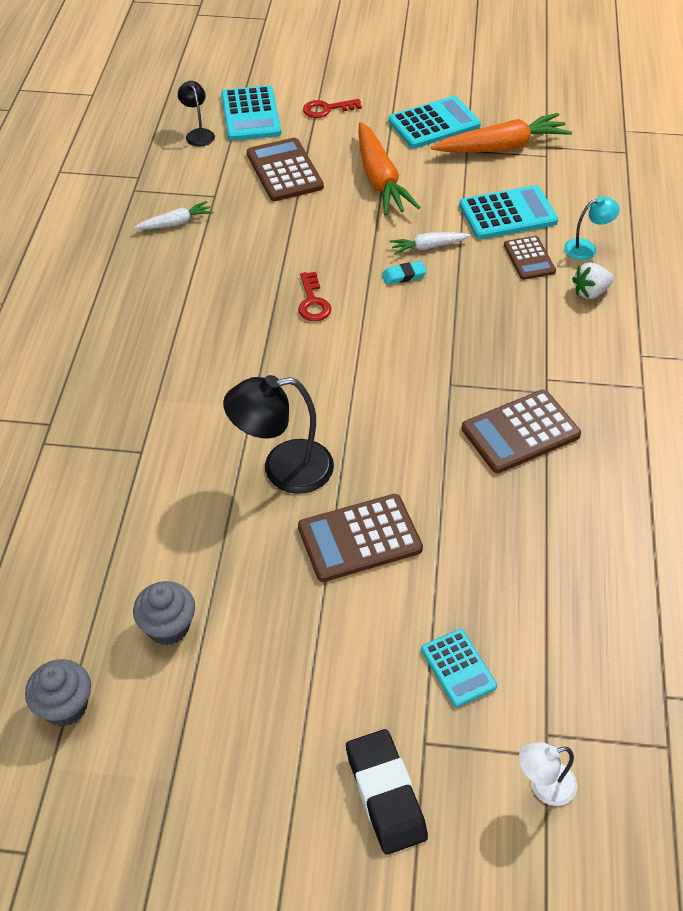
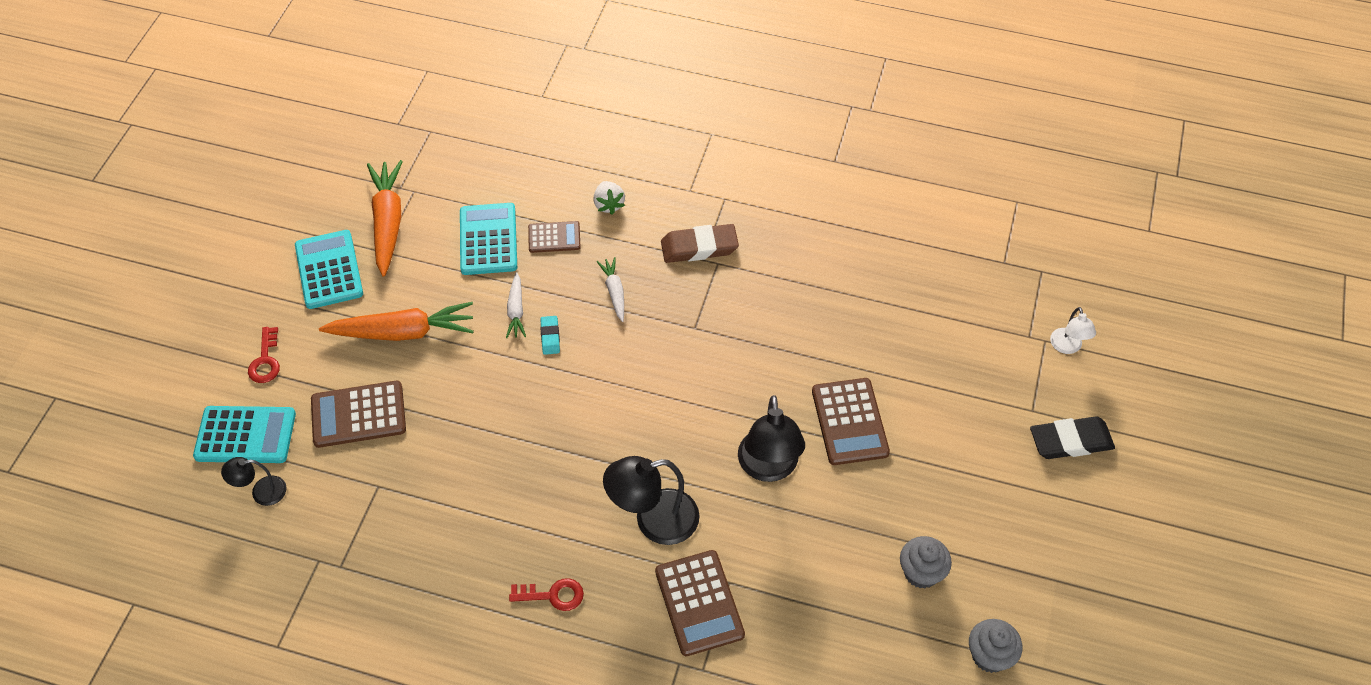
camera: 80 degrees left, 5 degrees up
white carrot [134,201,213,229] -> white carrot moved to [597,257,624,322]
red key [298,272,332,321] -> red key moved to [509,578,584,611]
turquoise calculator [421,629,497,707] -> none
brown calculator [462,390,581,473] -> brown calculator moved to [655,550,745,656]
turquoise lamp [564,196,620,260] -> none
none -> black lamp [603,456,700,545]
none -> brown eraser [661,224,739,263]

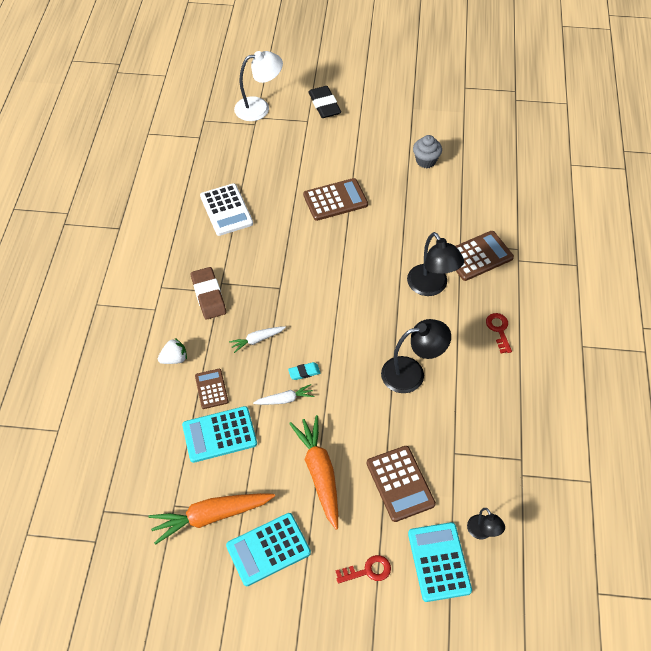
camera: 100 degrees left, 0 degrees up
black lamp [738,395,805,482] -> black lamp moved to [381,319,451,393]
grey cupcake [969,619,1022,673] -> none
white lamp [1050,307,1096,354] -> white lamp [234,51,283,121], size x1.83
none -> white calculator [200,183,253,236]

